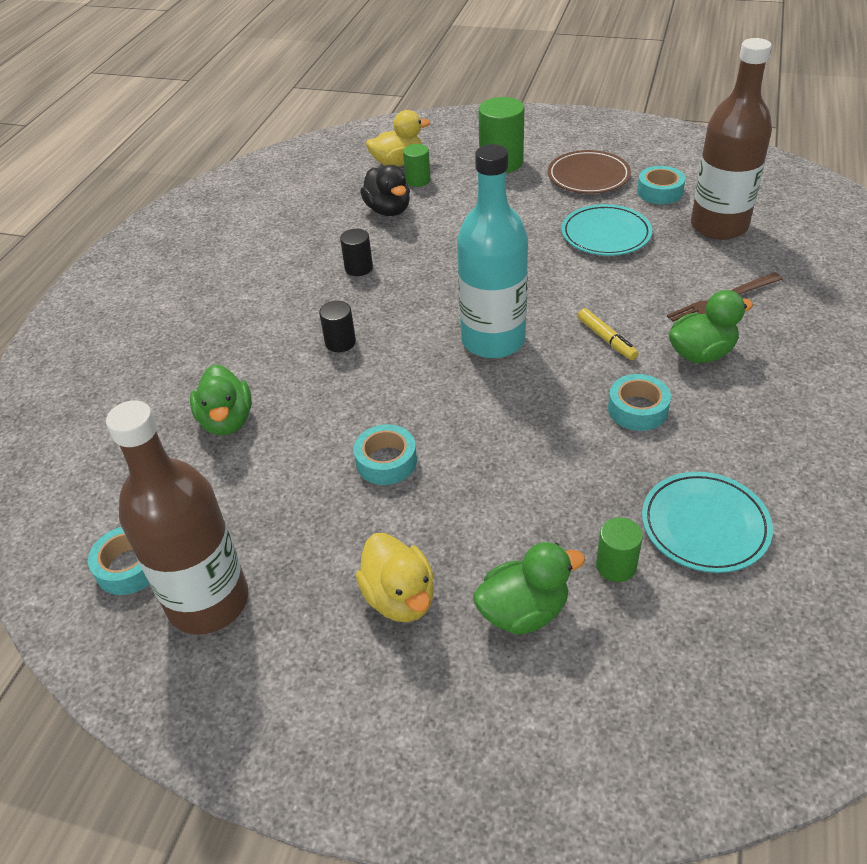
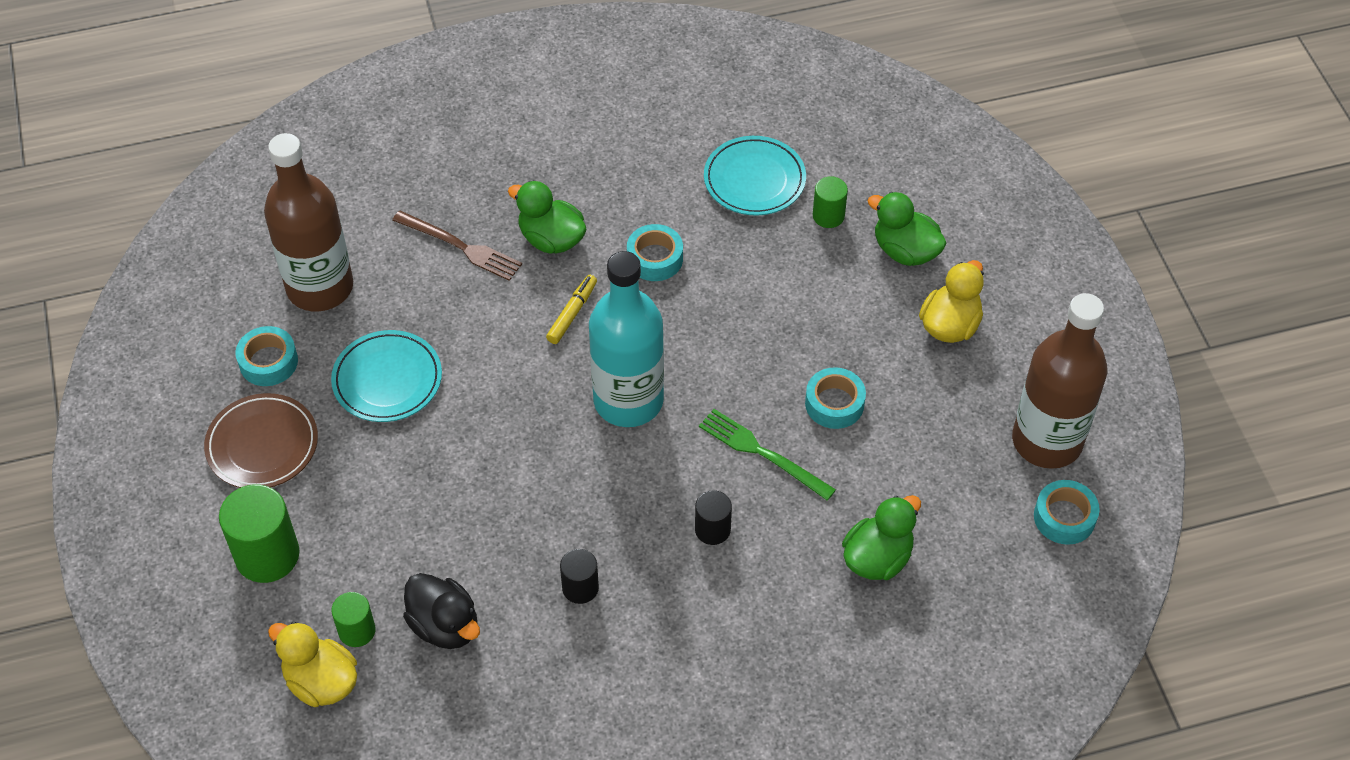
camera: 125 degrees left, 10 degrees up
black duck [360,165,410,216] -> black duck turned 105 degrees clockwise [403,573,480,649]
none -> green fork [699,409,836,501]

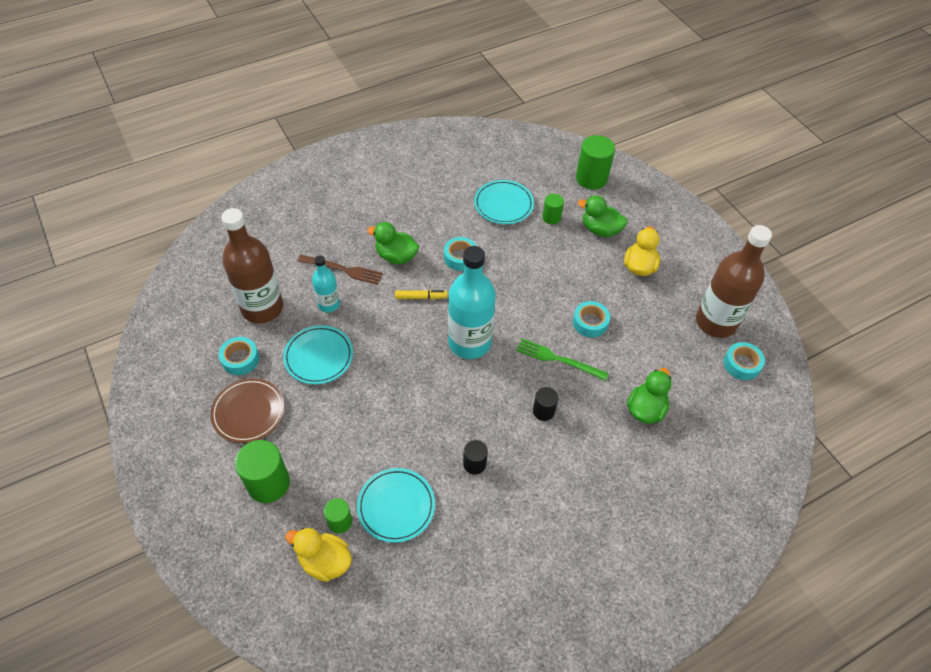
camera: 15 degrees left, 0 degrees up
black duck [403,573,480,649] -> turquoise plate [357,468,435,543]
yellow marker [546,275,597,344] -> yellow marker turned 75 degrees clockwise [395,290,448,299]
none -> turquoise bottle [312,255,340,313]
none -> green cylinder [576,135,615,190]

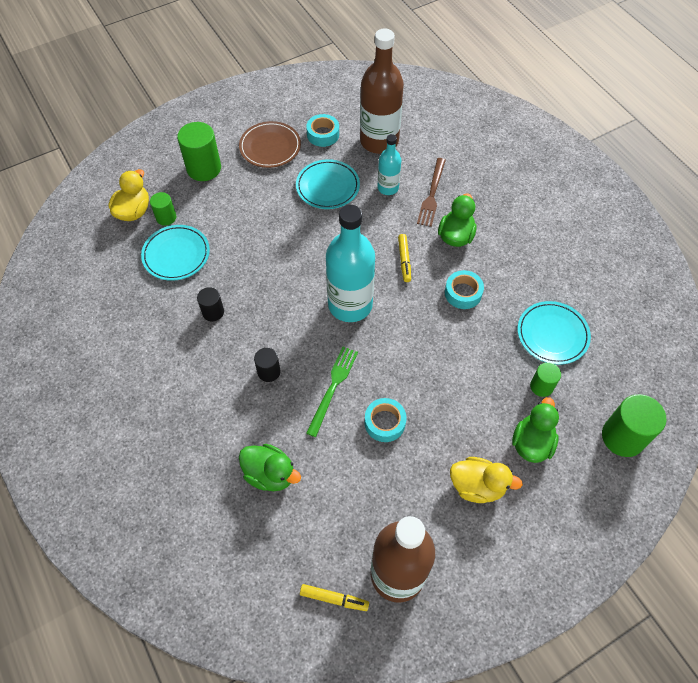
camera: 90 degrees right, 5 degrees up
turquoise tape [724,342,765,380] -> yellow marker [300,584,369,611]

